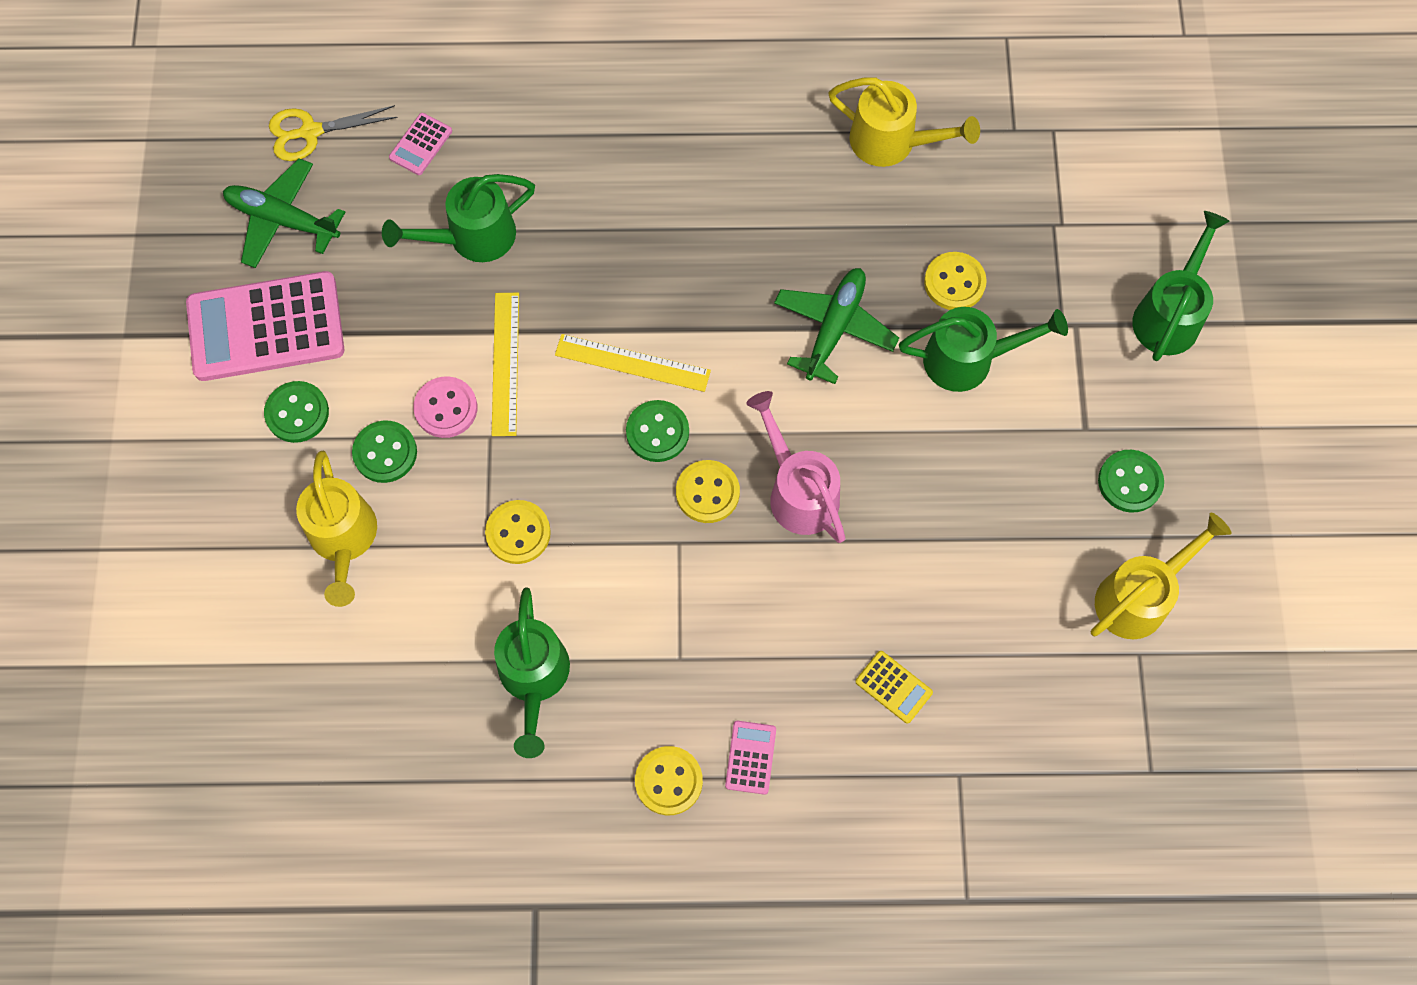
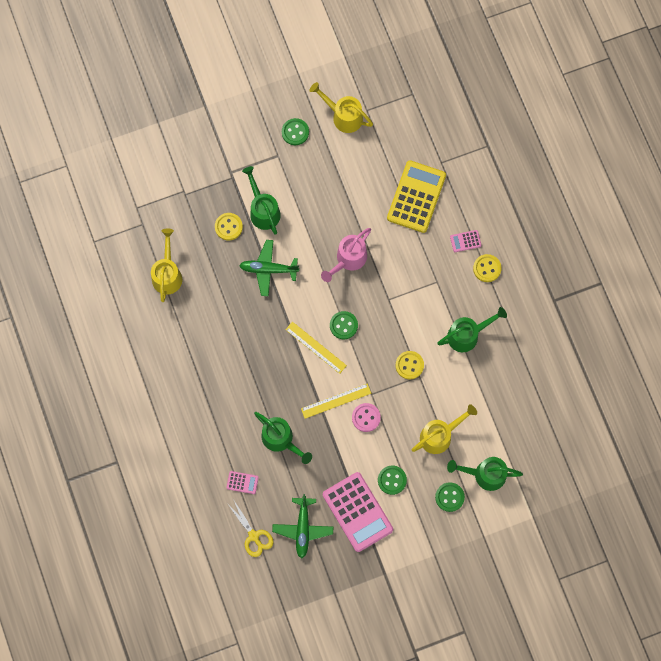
camera: 110 degrees left, 5 degrees up
green button [352,420,417,483] -> green button moved to [435,482,465,512]
yellow ruler [555,334,711,392] -> yellow ruler turned 45 degrees counterclockwise [285,322,347,374]
yellow button [676,460,740,523] -> none
yellow calculator [855,651,933,724] -> yellow calculator [387,160,446,233], size x2.34
green watering can [1132,211,1230,361] -> green watering can moved to [447,457,523,491]

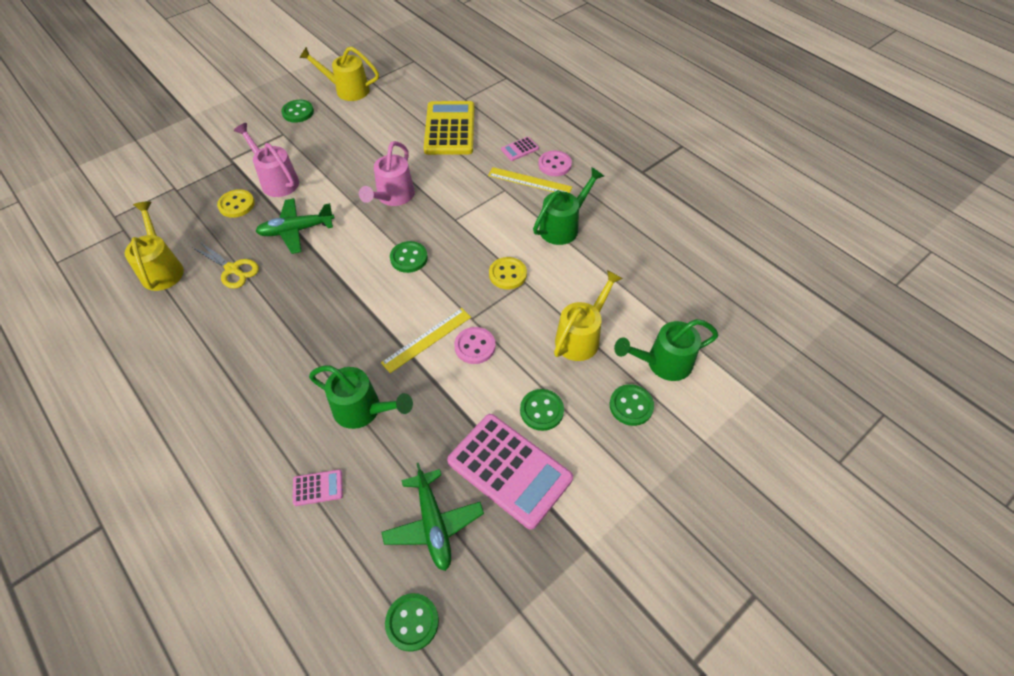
camera: 20 degrees left, 20 degrees down
yellow scissors [227,501,274,557] -> yellow scissors moved to [192,241,259,289]
green watering can [242,166,281,235] -> pink watering can [234,123,299,197]
yellow ruler [285,322,347,374] -> yellow ruler moved to [488,167,572,193]
yellow button [473,254,502,282] -> pink button [538,150,572,176]
none -> green button [385,593,439,652]

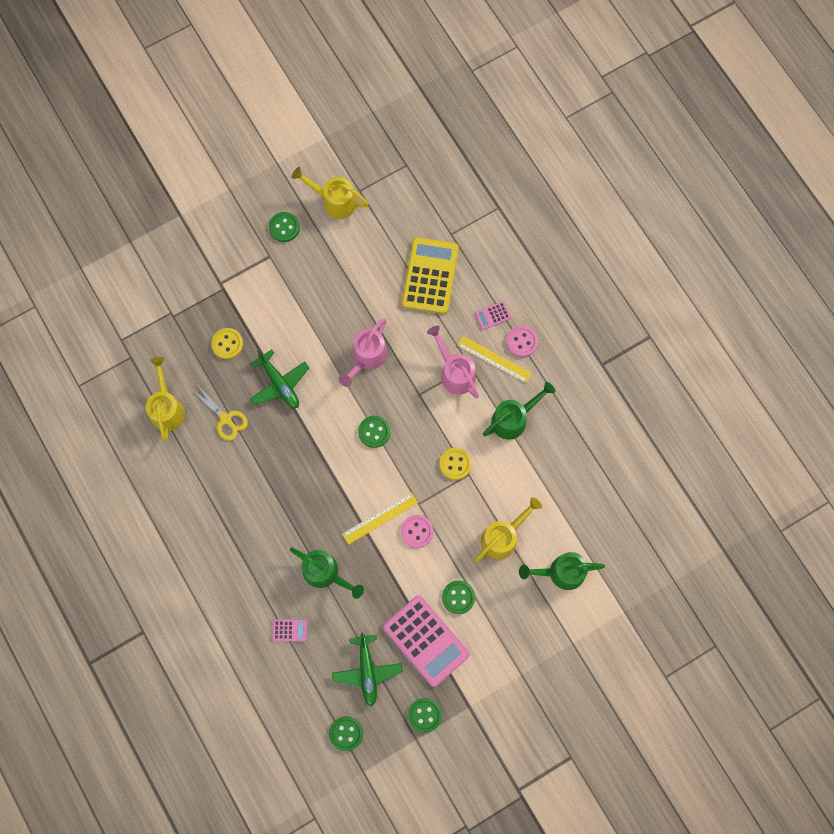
camera: 10 degrees right, 20 degrees up
pink watering can [234,123,299,197] -> pink watering can moved to [427,326,479,398]
green plane [255,198,335,254] -> green plane turned 120 degrees counterclockwise [250,349,309,408]
green button [609,384,654,426] -> green button moved to [408,698,442,733]

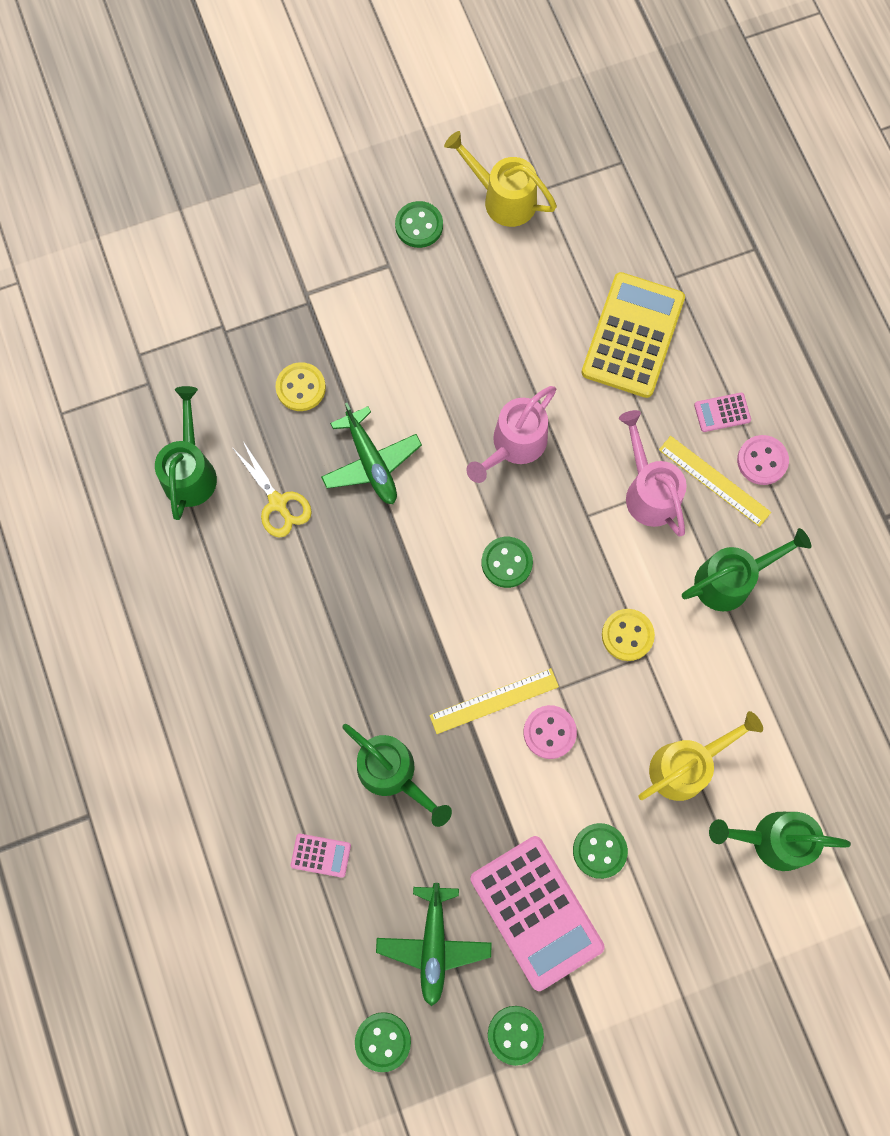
camera: 10 degrees right, 0 degrees up
yellow watering can [146,357,185,441] -> green watering can [155,386,217,520]

